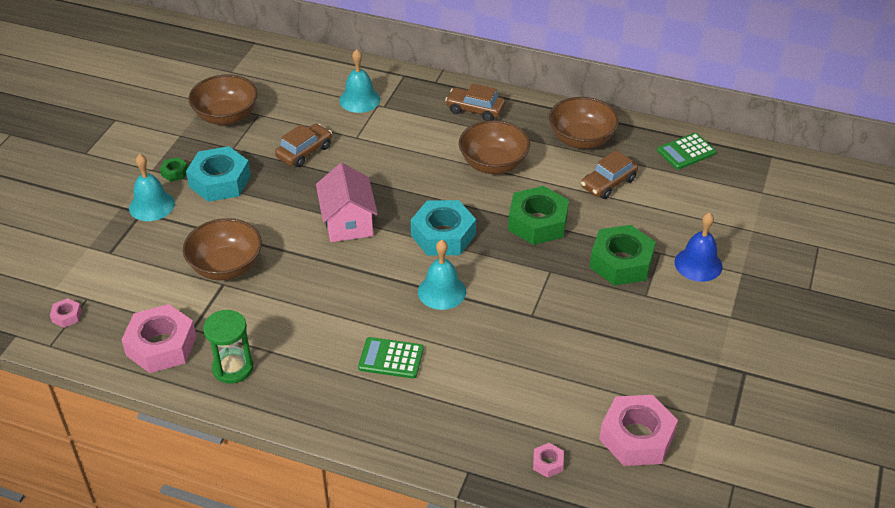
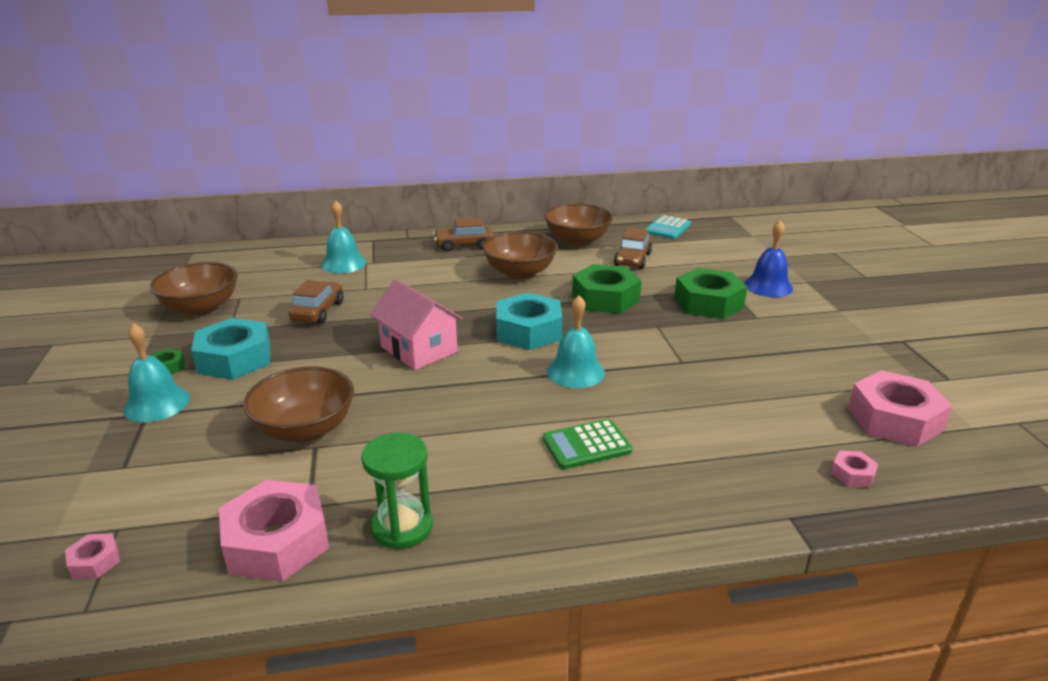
camera: 30 degrees left, 15 degrees down
green calculator [657,133,716,170] -> turquoise calculator [646,215,691,239]

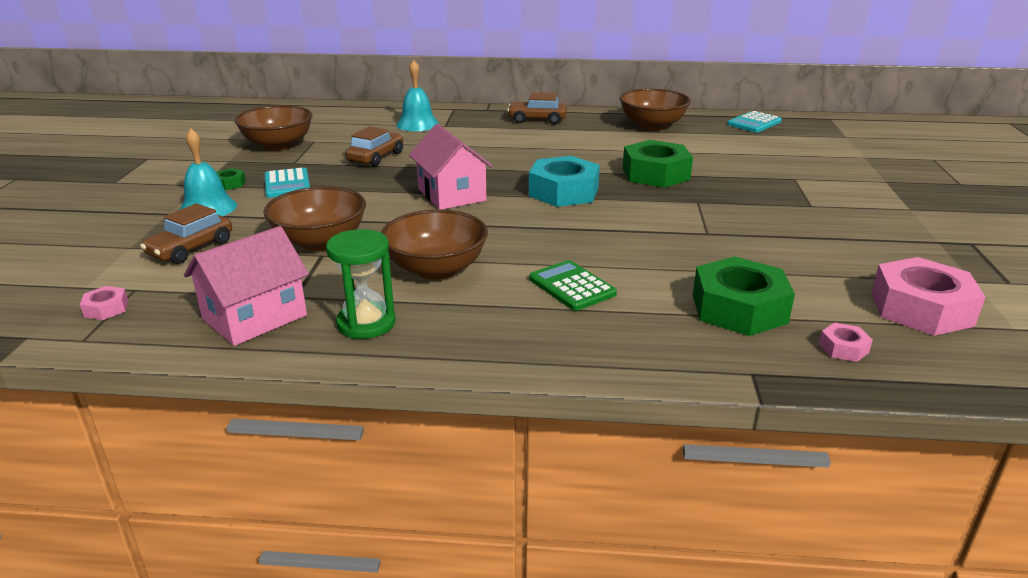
camera: 15 degrees right, 0 degrees up
turquoise nut [191,318,270,380] -> turquoise calculator [265,168,310,198]
pink nut [219,480,329,581] -> pink house [184,226,309,346]
brown bowl [482,231,558,279] -> brown bowl moved to [381,210,488,280]
green calculator [543,419,632,469] -> green calculator turned 60 degrees clockwise [529,260,617,311]
turquoise bell [547,295,605,388] -> none
brown car [614,227,652,269] -> brown car moved to [140,203,232,264]
green nut [674,268,747,319] -> green nut moved to [693,256,795,336]
blue bell [744,220,793,297] -> none

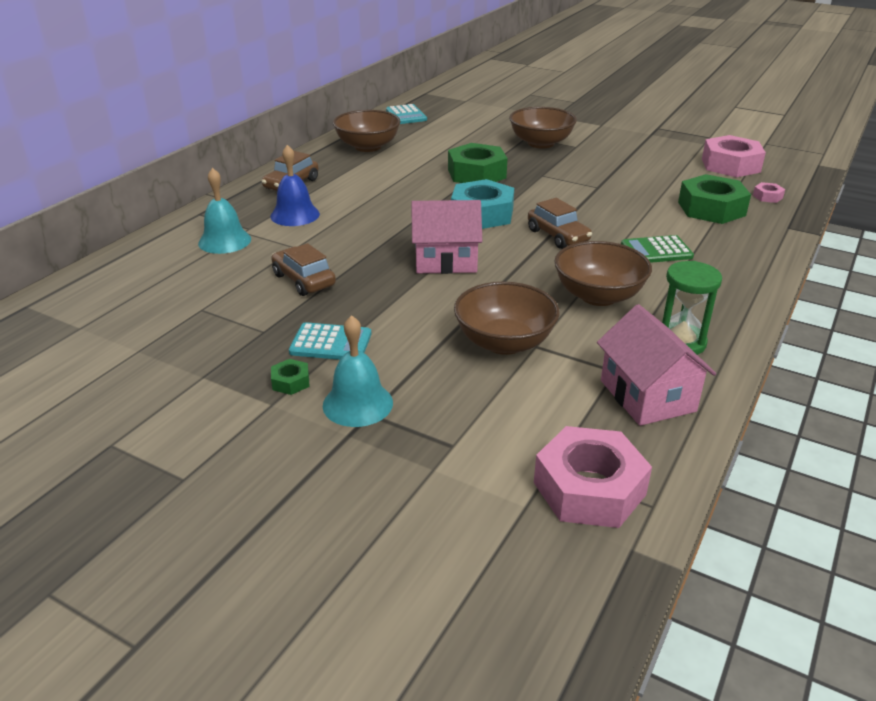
camera: 65 degrees left, 5 degrees up
pink nut [80,286,128,320] -> pink nut [534,426,652,528], size x2.27
brown car [140,203,232,264] -> brown car moved to [528,198,592,249]
brown bowl [234,105,312,150] -> brown bowl moved to [509,107,577,148]
none -> blue bell [270,145,320,226]

